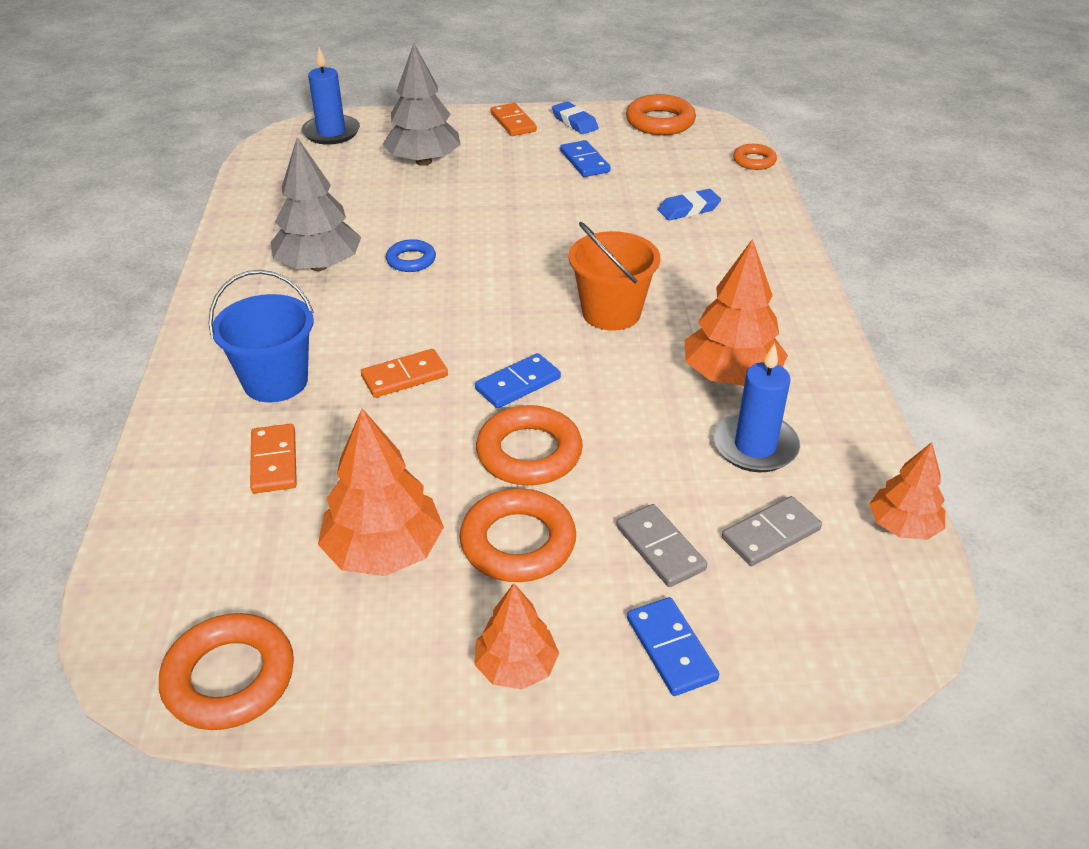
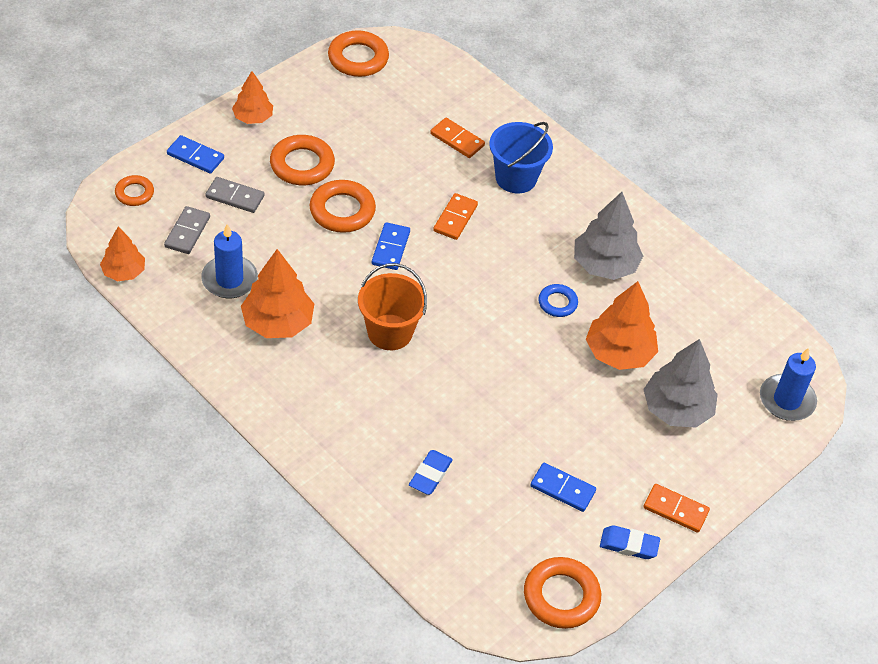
camera: 135 degrees right, 10 degrees up
orange tree [318,408,444,576] -> orange tree moved to [586,281,658,370]
orange ring [733,144,777,170] -> orange ring moved to [115,175,154,206]

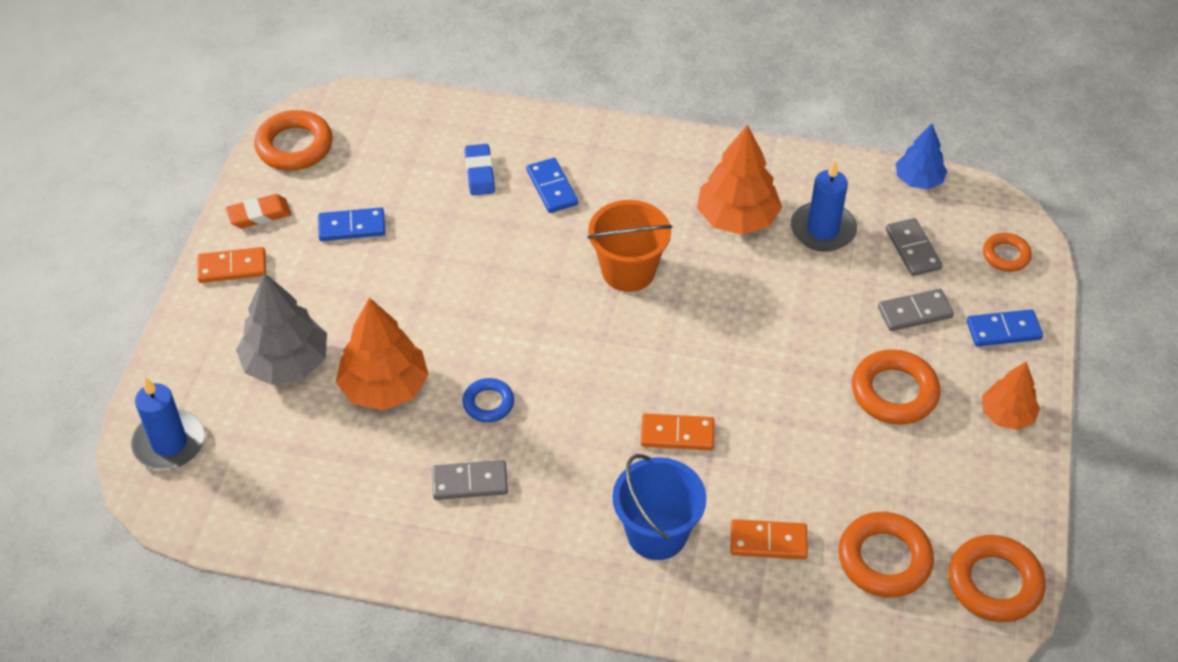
camera: 150 degrees right, 0 degrees up
orange tree [100,226,145,281] -> blue tree [896,124,947,189]
orange ring [309,180,376,233] -> orange ring moved to [838,512,934,597]
blue domino [372,222,410,270] -> blue domino moved to [526,158,578,213]
orange domino [433,193,478,240] -> orange domino turned 75 degrees counterclockwise [641,413,715,450]
grey tree [574,192,643,280] -> grey domino [432,460,508,500]
blue eraser [600,525,660,559] -> orange eraser [226,194,291,228]

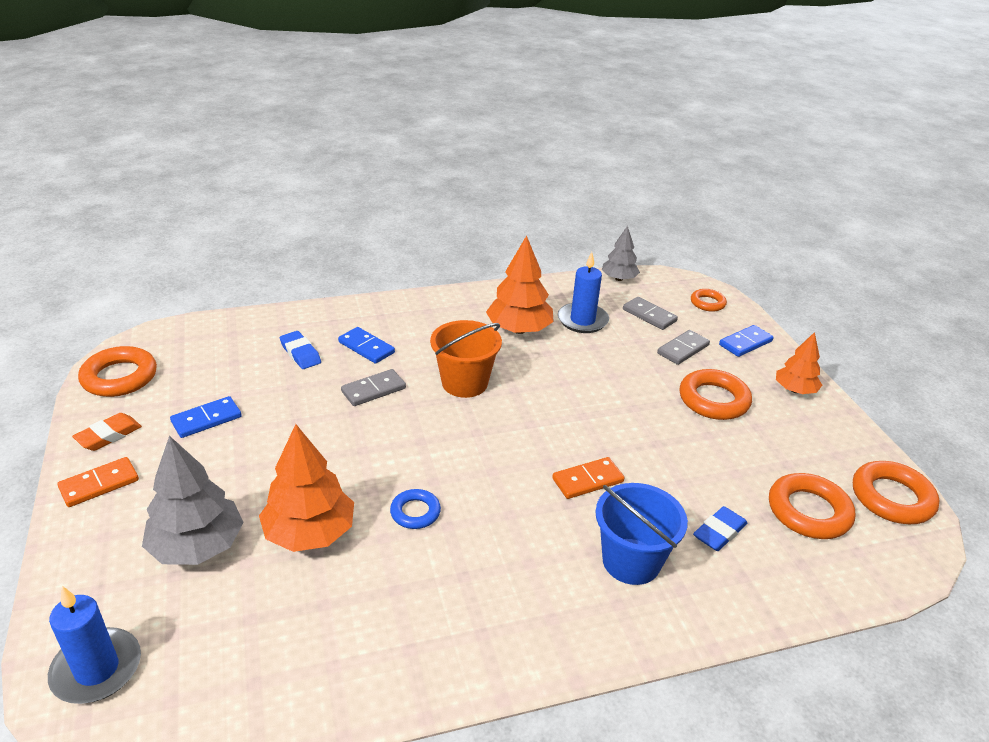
camera: 30 degrees left, 15 degrees down
grey domino [432,460,508,500] -> grey domino moved to [341,369,406,406]
orange domino [731,519,808,559] -> blue eraser [693,506,748,551]
blue tree [896,124,947,189] -> grey tree [602,226,640,281]

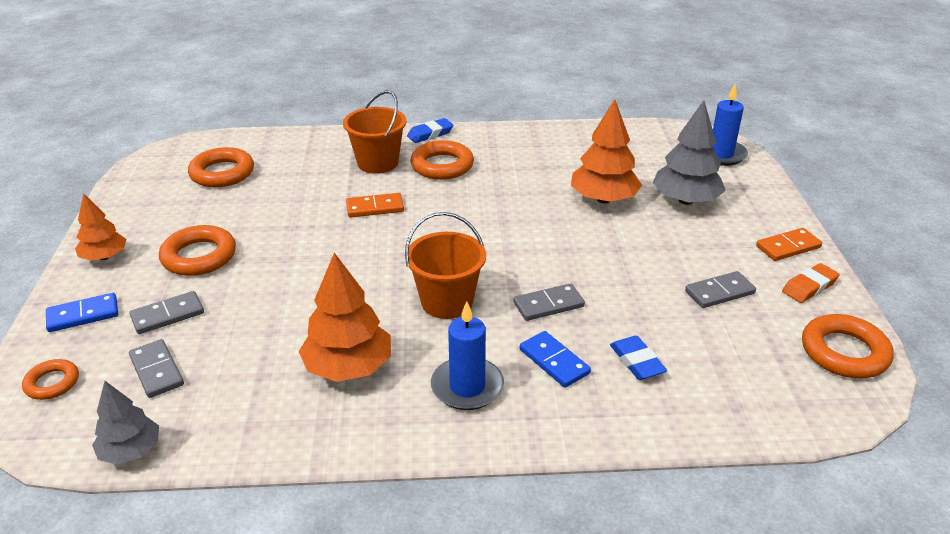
camera: 165 degrees left, 0 degrees up
blue domino [170,396,242,438] -> grey domino [685,271,756,308]
blue ring [390,489,441,529] -> none
blue candle [558,252,609,333] -> blue candle moved to [431,301,504,410]
blue bucket [595,483,688,585] -> orange bucket [343,91,406,174]
blue eraser [693,506,748,551] -> blue eraser moved to [407,118,453,143]
orange ring [853,461,940,524] -> orange ring moved to [410,140,474,180]

